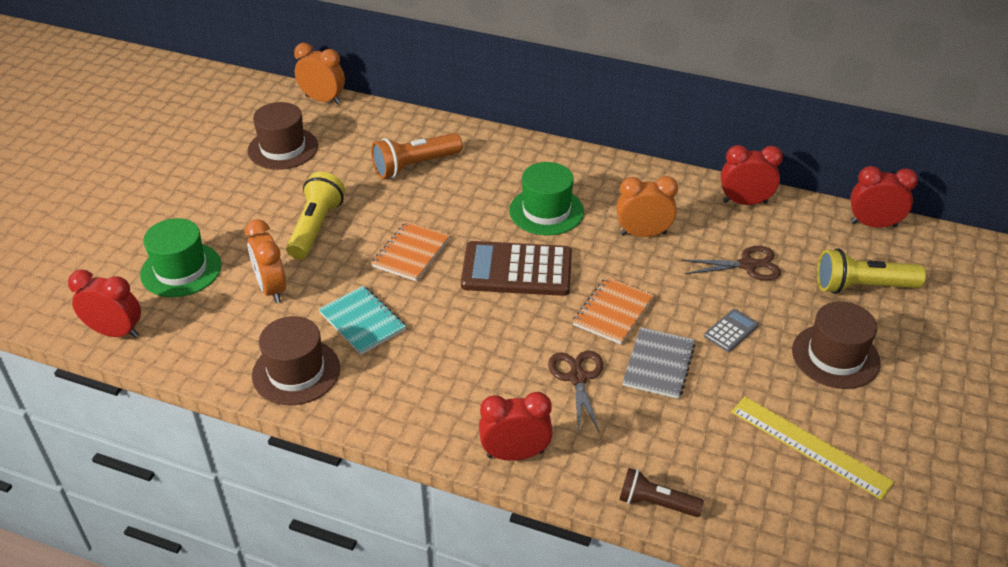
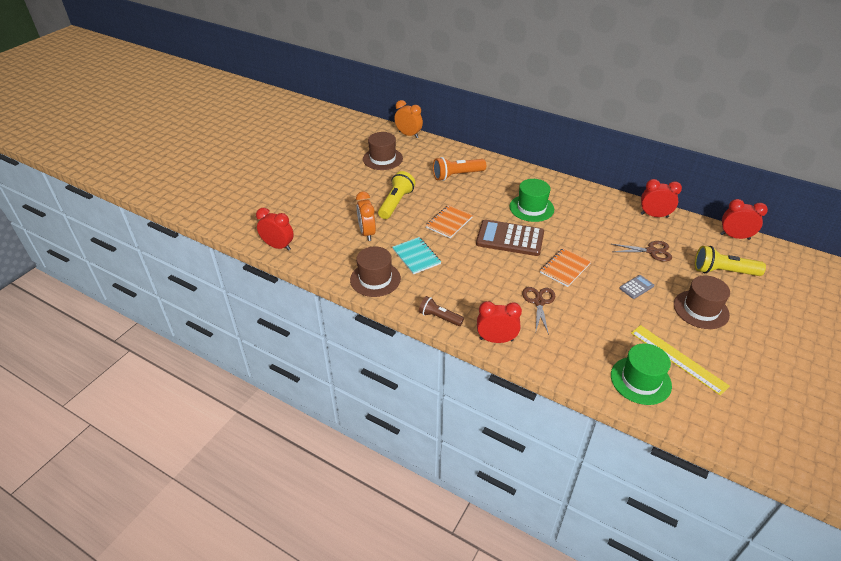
camera: 10 degrees right, 0 degrees up
green hat [140,218,222,297] -> green hat moved to [611,343,672,405]
orange clock [617,176,678,237] -> none
brown flashlight [619,468,704,517] -> brown flashlight moved to [419,296,464,326]
grey notebook [623,327,695,399] -> none

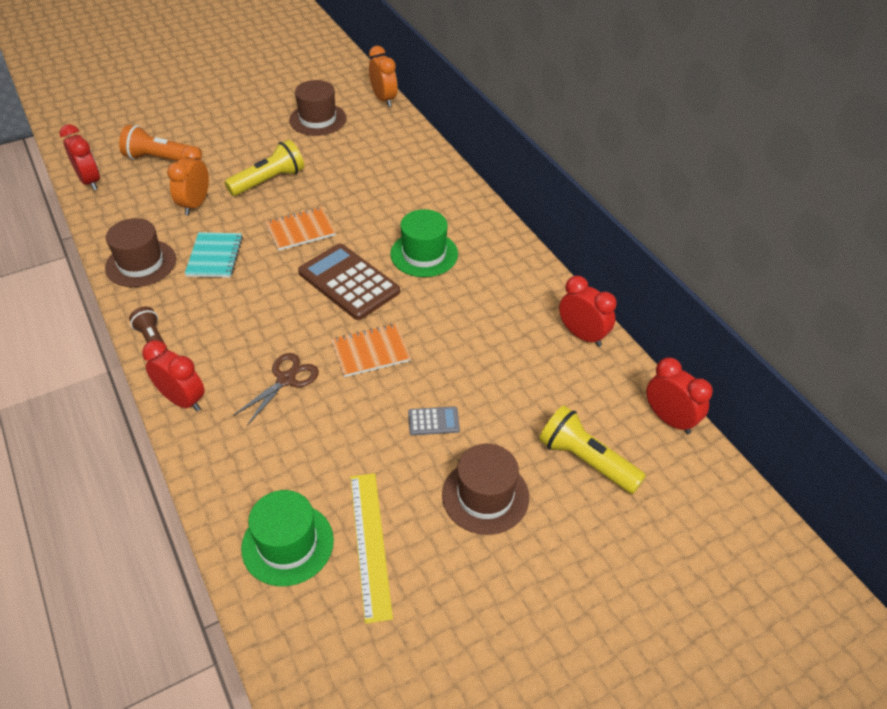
camera: 30 degrees right, 5 degrees up
orange flashlight [433,157,486,181] -> orange flashlight moved to [119,125,202,161]
brown scissors [612,241,672,262] -> none

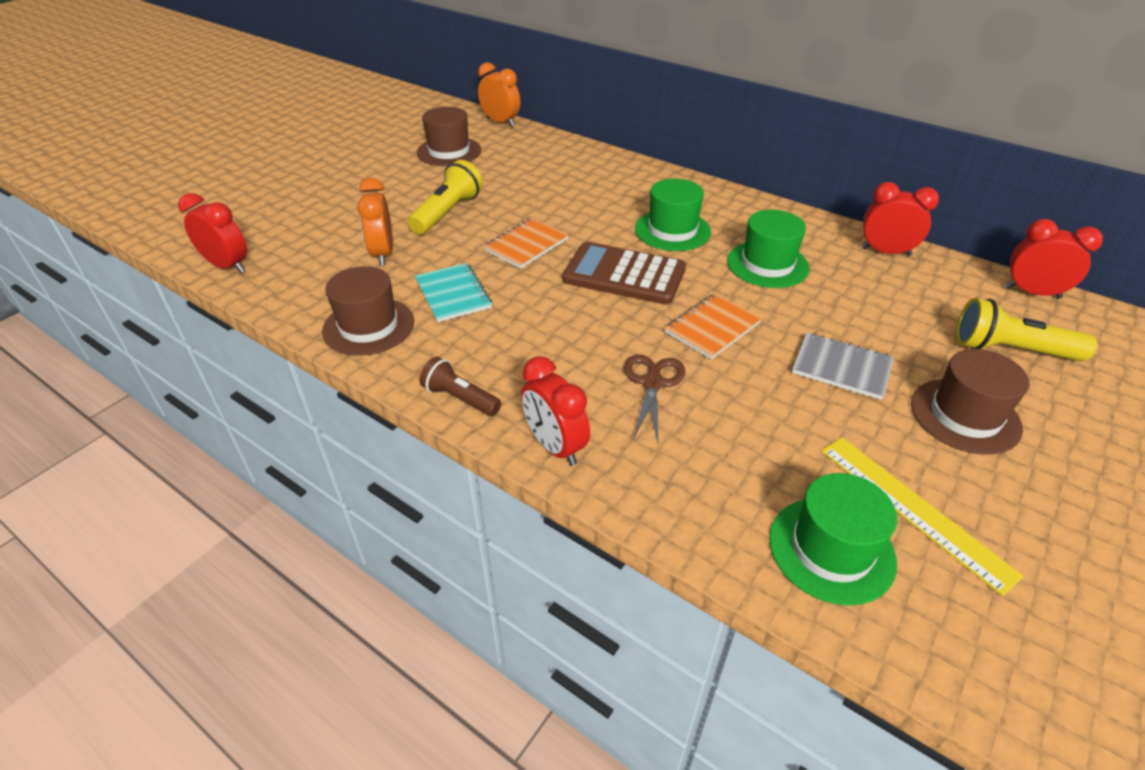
camera: 25 degrees left, 5 degrees down
orange flashlight [119,125,202,161] -> none
red clock [143,340,205,411] -> red clock turned 135 degrees counterclockwise [521,356,590,466]
grey calculator [408,406,460,435] -> grey notebook [792,333,894,400]
none -> green hat [727,210,810,288]

